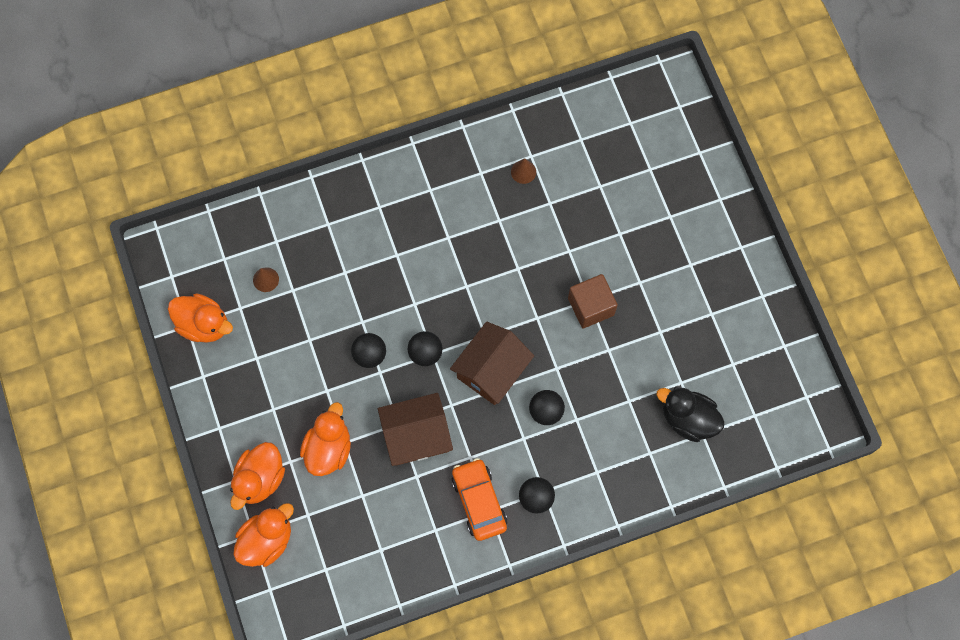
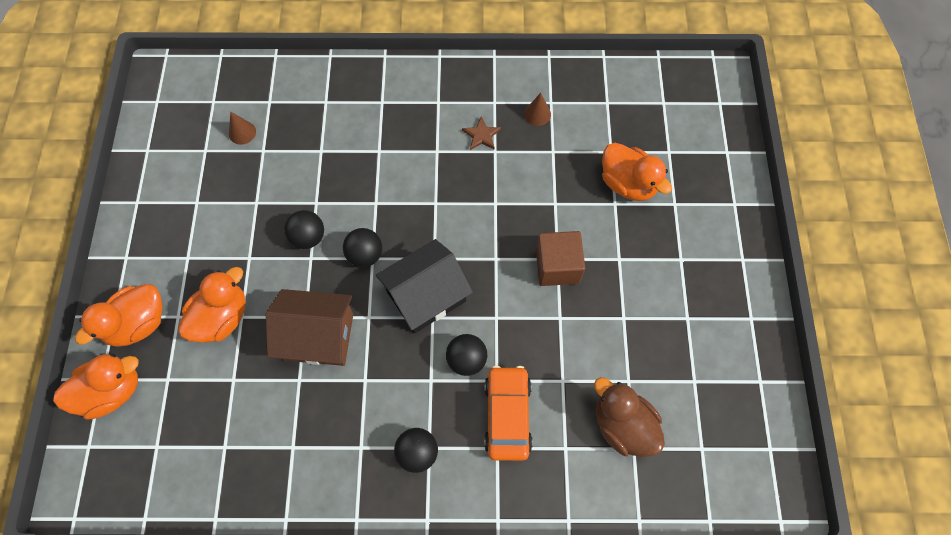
camera: 20 degrees right, 5 degrees down
orange duck [168,293,233,343] -> orange duck moved to [602,143,672,201]
brown house [450,322,534,405] -> black house [376,239,473,333]
orange car [452,458,507,541] -> orange car moved to [484,366,533,461]
black duck [656,387,725,442] -> brown duck [594,377,665,457]
none -> brown star [462,116,501,150]

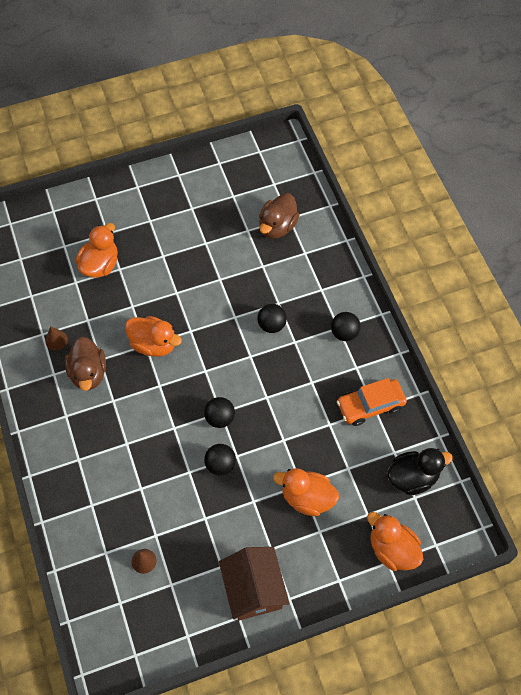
camera: 110 degrees left, 5 degrees down
orange duck [75,284,163,347] -> orange duck moved to [125,316,182,357]
brown house [266,289,353,366] -> brown house moved to [219,547,290,620]
black house [376,239,473,333] -> none
brown star [462,116,501,150] -> brown duck [65,337,106,391]
orange car [484,366,533,461] -> orange car moved to [337,378,407,426]
brown cube [536,231,585,286] -> none
none -> black duck [387,448,453,495]

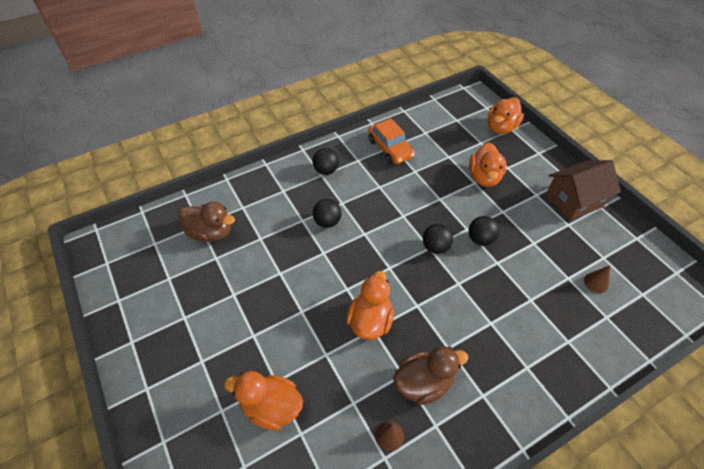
camera: 100 degrees left, 10 degrees down
black duck [387,448,453,495] -> none

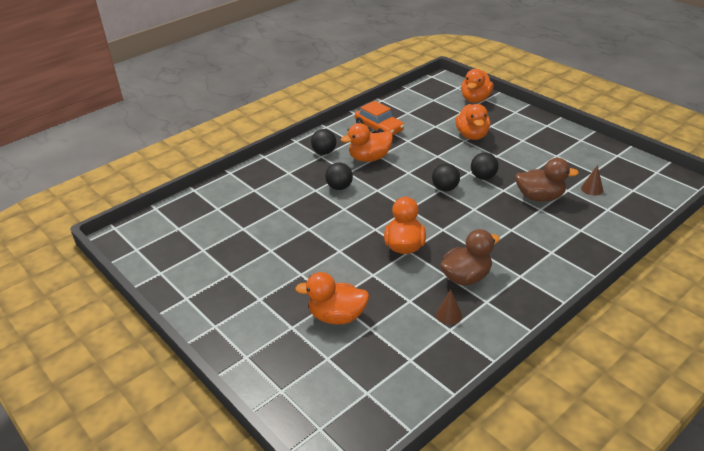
camera: 10 degrees left, 15 degrees down
brown duck [179,202,235,242] -> brown duck moved to [515,158,579,202]
brown house [546,160,621,221] -> none
none -> orange duck [341,123,393,162]

